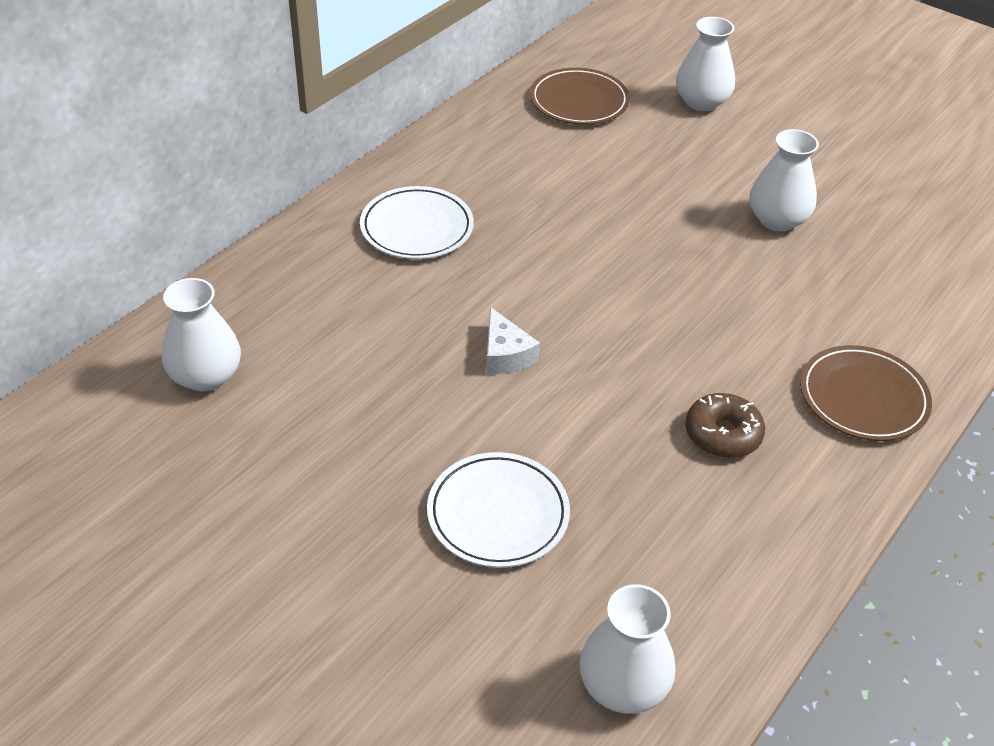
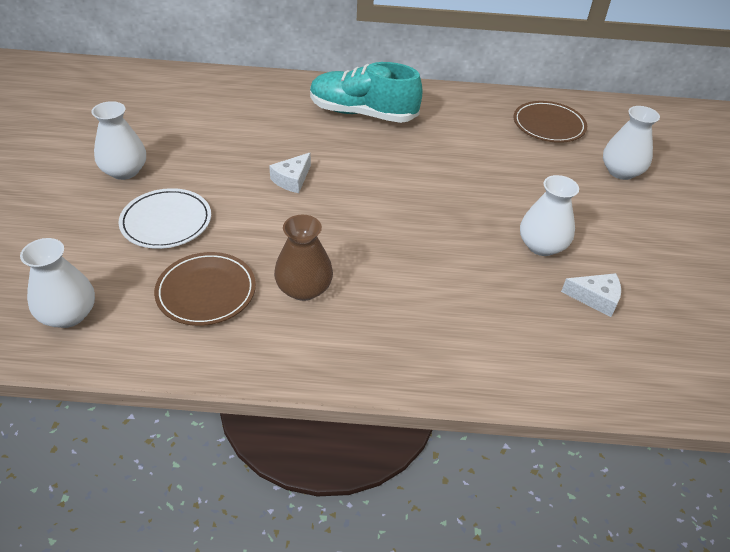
camera: 55 degrees right, 0 degrees up
white vase [162,278,241,392] -> white vase moved to [91,101,146,180]
white plate [360,186,474,259] -> turquoise shoe [310,62,422,123]
brown donut [685,393,765,458] -> brown vase [274,215,333,301]
brown plate [800,345,932,441] -> brown plate moved to [154,252,256,326]
none -> white cheese [561,273,621,317]

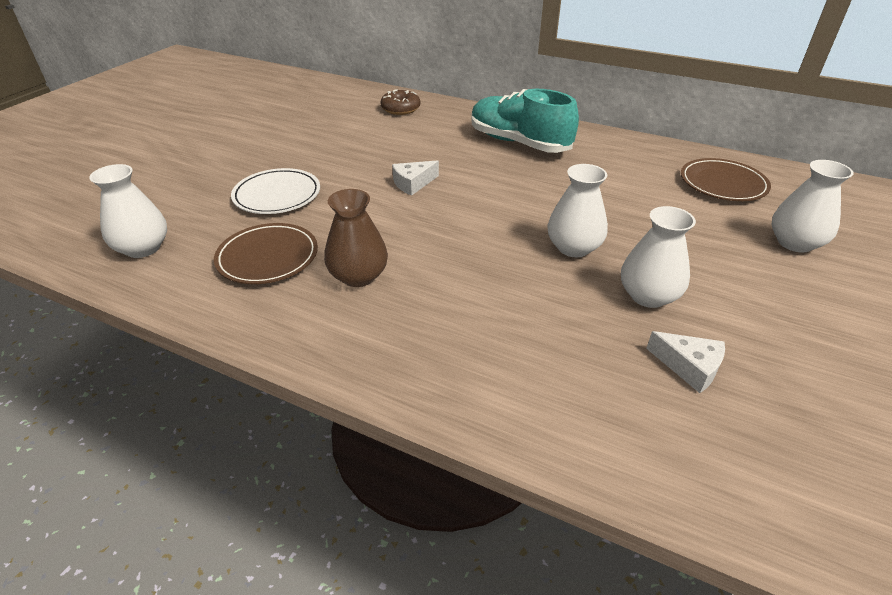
camera: 25 degrees right, 5 degrees down
white vase [91,101,146,180] -> white vase moved to [547,164,608,257]
none -> brown donut [380,89,420,115]

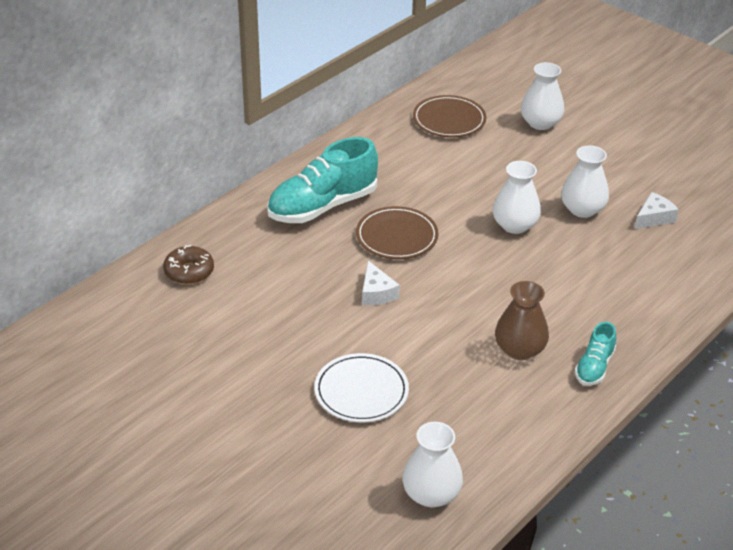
camera: 75 degrees left, 0 degrees up
brown plate [214,223,318,284] -> brown plate moved to [356,206,438,259]
none -> turquoise shoe [575,322,616,386]

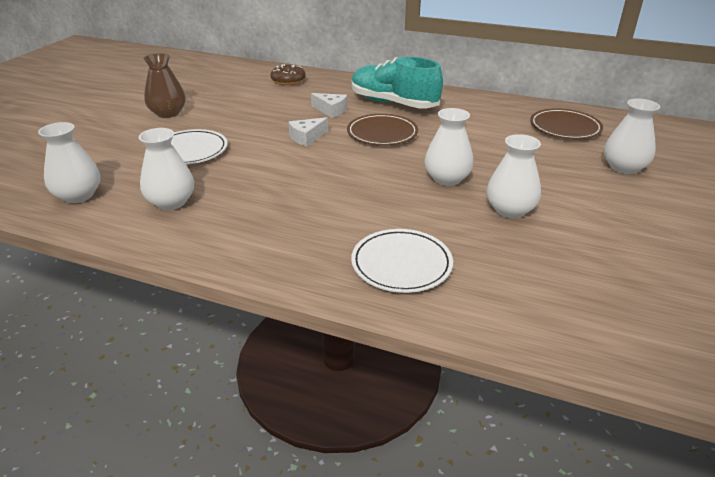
camera: 70 degrees right, 5 degrees down
brown vase [495,281,549,360] -> brown vase moved to [143,53,186,118]
turquoise shoe [575,322,616,386] -> none
white cheese [635,192,679,229] -> white cheese moved to [311,93,347,118]
none -> white vase [139,128,194,210]
none -> white plate [351,229,453,293]

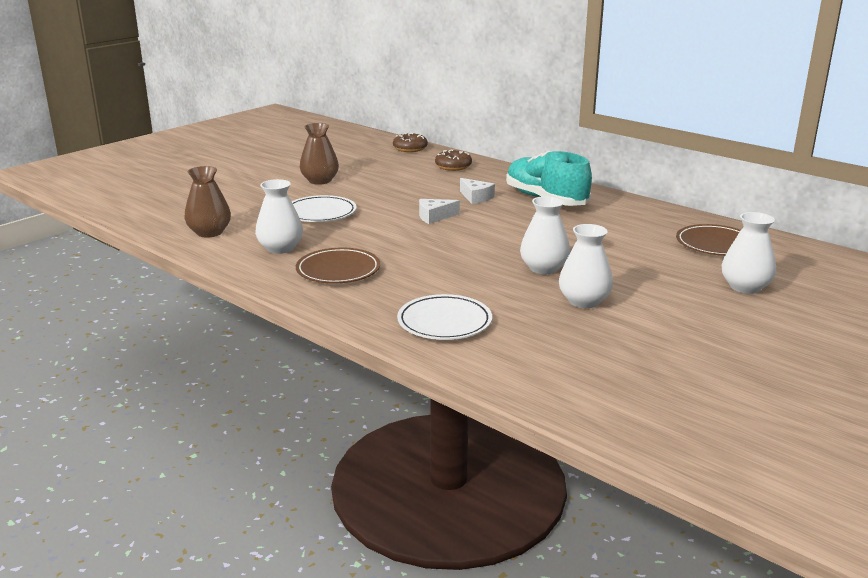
camera: 20 degrees right, 10 degrees down
white vase [38,122,100,203] -> brown vase [184,166,231,238]
brown plate [347,114,418,146] -> brown plate moved to [296,248,380,284]
none -> brown donut [393,133,428,152]

